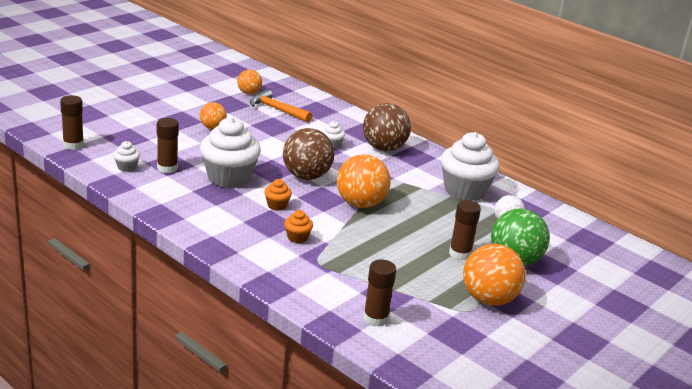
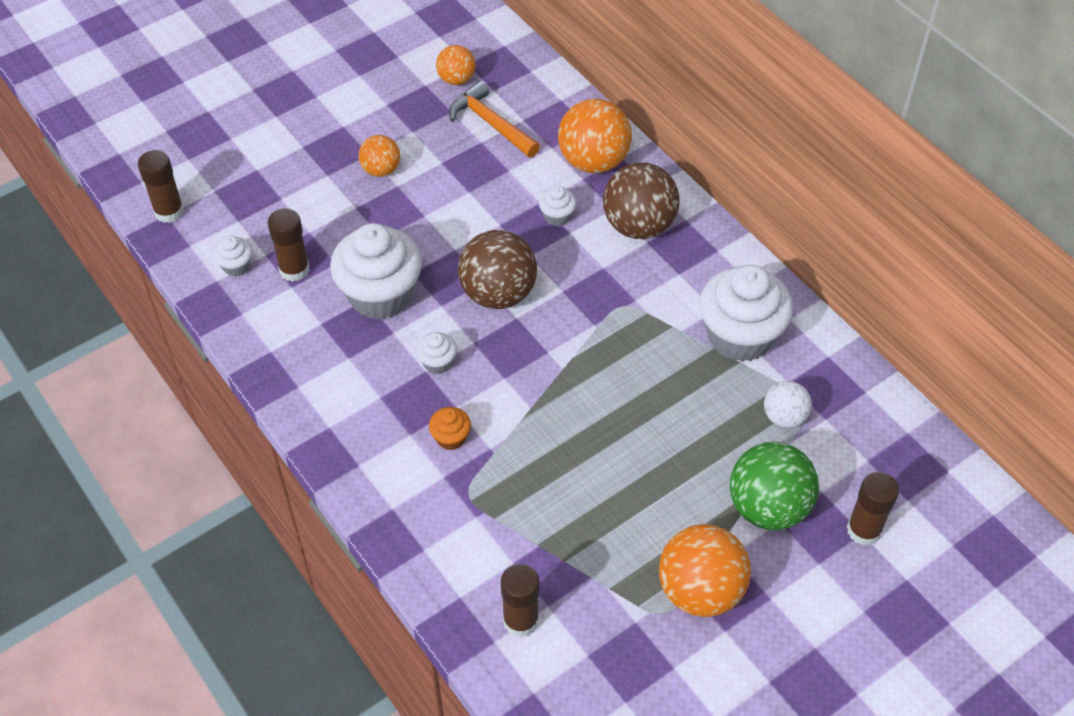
camera: 15 degrees right, 25 degrees up
orange cupcake [264,179,292,211] -> white cupcake [416,332,457,374]
orange ball [337,154,391,208] -> orange ball moved to [558,99,632,173]
brown glue stick [449,200,481,260] -> brown glue stick moved to [847,472,899,545]

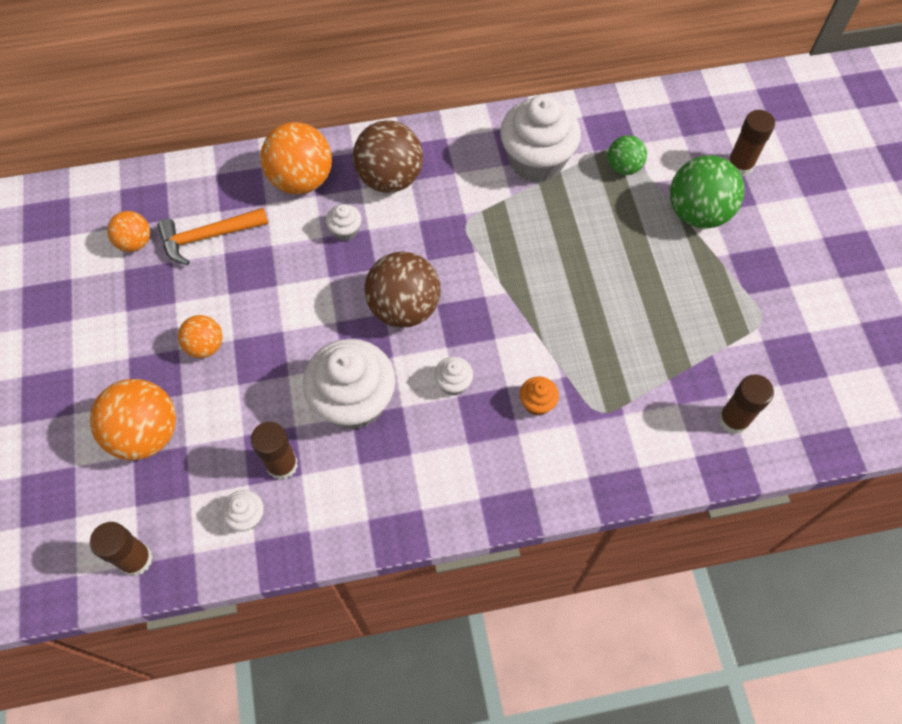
camera: 65 degrees left, 10 degrees up
orange ball [659,524,751,617] -> orange ball moved to [90,379,176,460]
white ball [764,381,812,428] -> green ball [608,135,647,175]

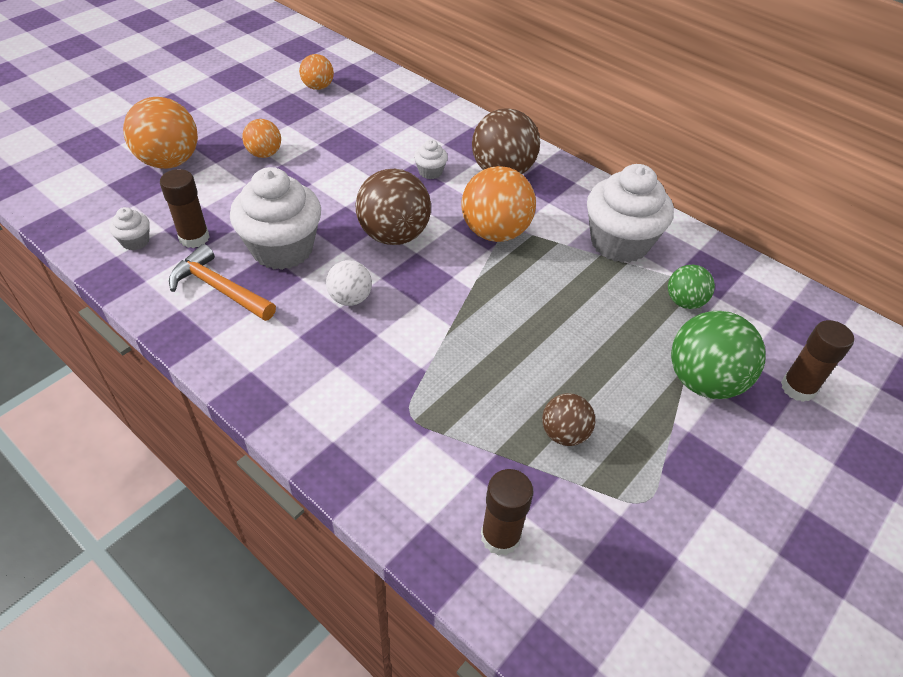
camera: 50 degrees right, 15 degrees down
brown glue stick [90,522,153,576] -> none
orange hammer [157,207,268,265] -> orange hammer moved to [169,244,276,321]
orange ball [260,122,332,194] -> orange ball moved to [461,166,536,242]
white cupcake [434,357,473,395] -> white ball [326,260,372,306]
orange cupcake [520,377,559,416] -> none
none -> brown ball [542,393,595,446]

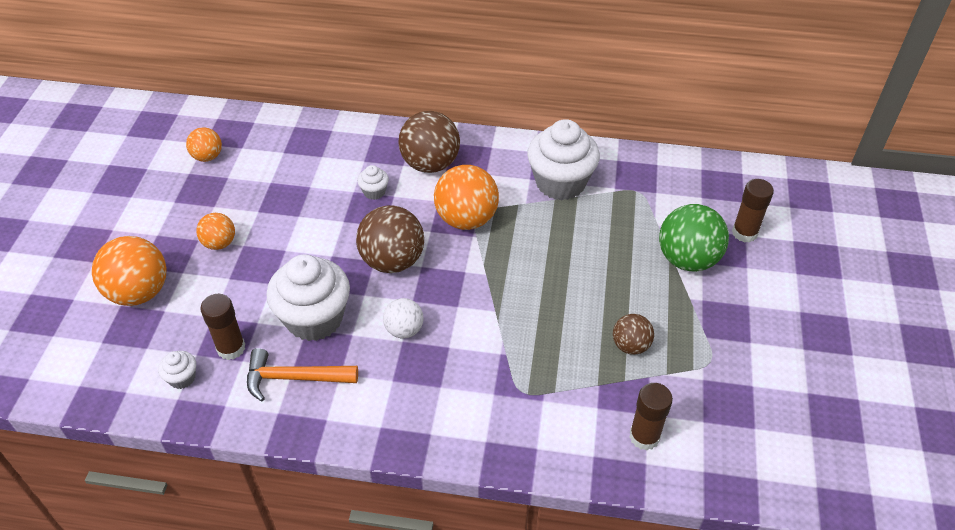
camera: 30 degrees left, 0 degrees up
green ball [668,265,715,309] -> none

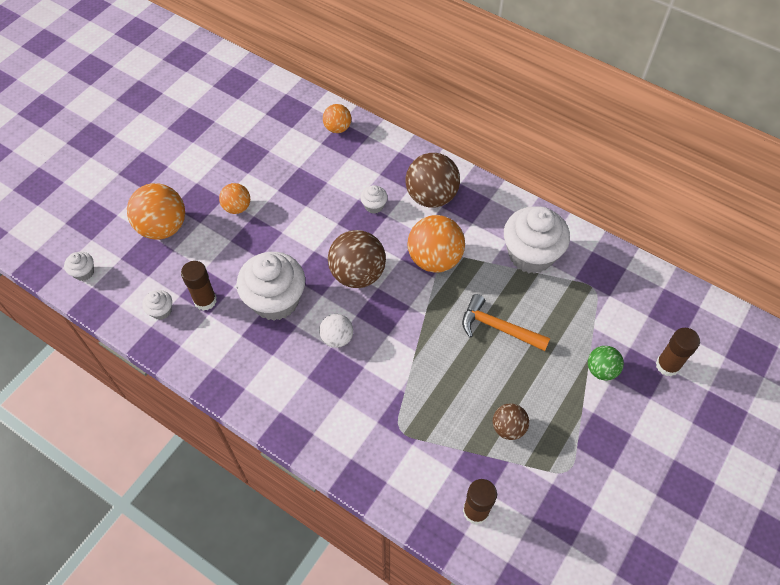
camera: 25 degrees right, 10 degrees up
orange ball [186,127,222,162] -> orange ball moved to [323,104,351,133]
orange hammer [247,348,358,401] -> orange hammer moved to [462,294,550,351]
green ball [659,204,729,272] -> green ball [588,346,624,381], size x0.56
none -> white cupcake [64,252,94,281]

